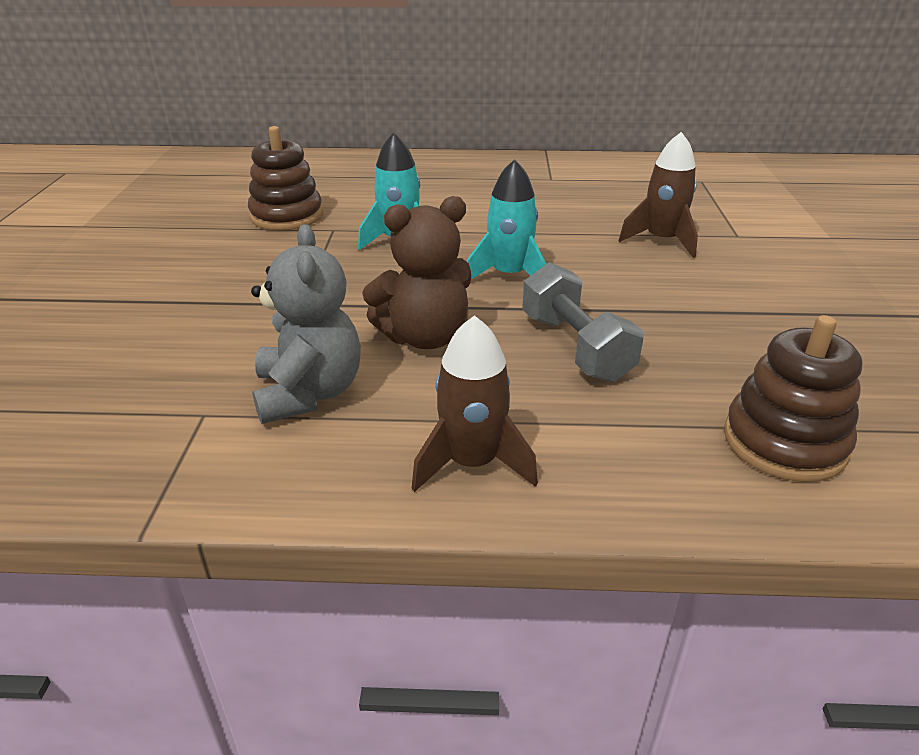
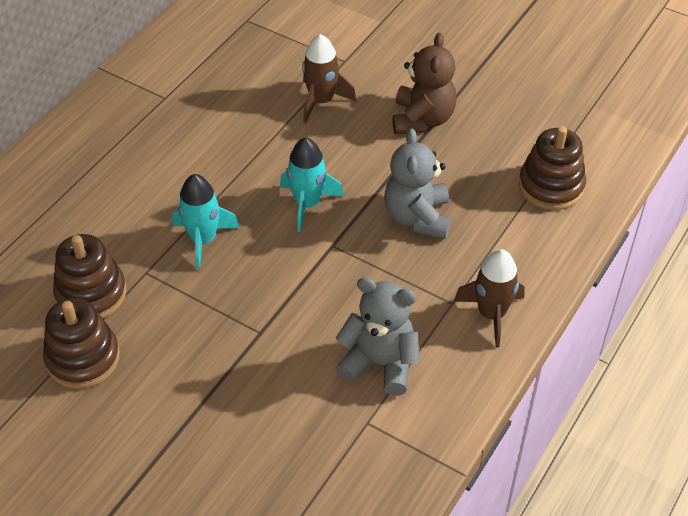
camera: 60 degrees left, 15 degrees up
brown teddy bear [362,196,471,349] -> brown teddy bear moved to [393,33,457,134]
grey dumbbell [522,262,644,382] -> grey teddy bear [384,128,451,239]
none -> brown stacking toy [43,298,120,389]

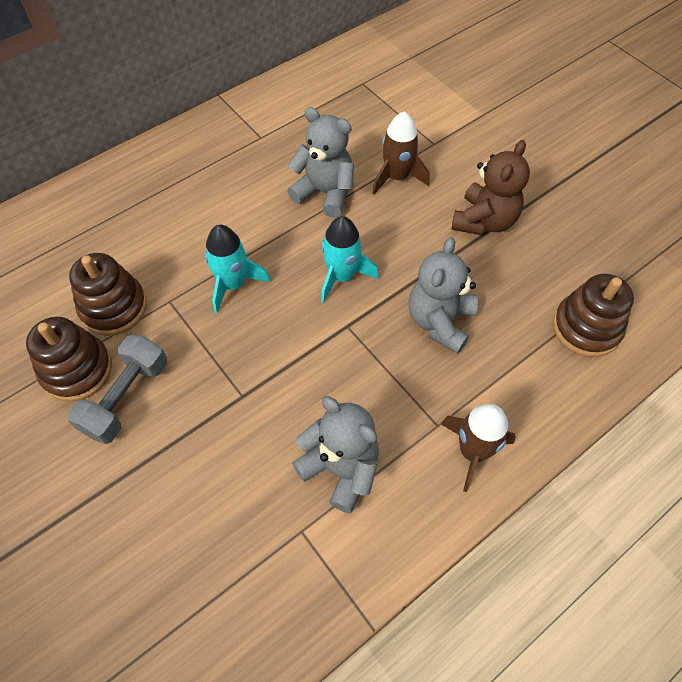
camera: 20 degrees right, 10 degrees up
none -> grey dumbbell [67,335,167,444]
none -> grey teddy bear [287,107,354,218]

